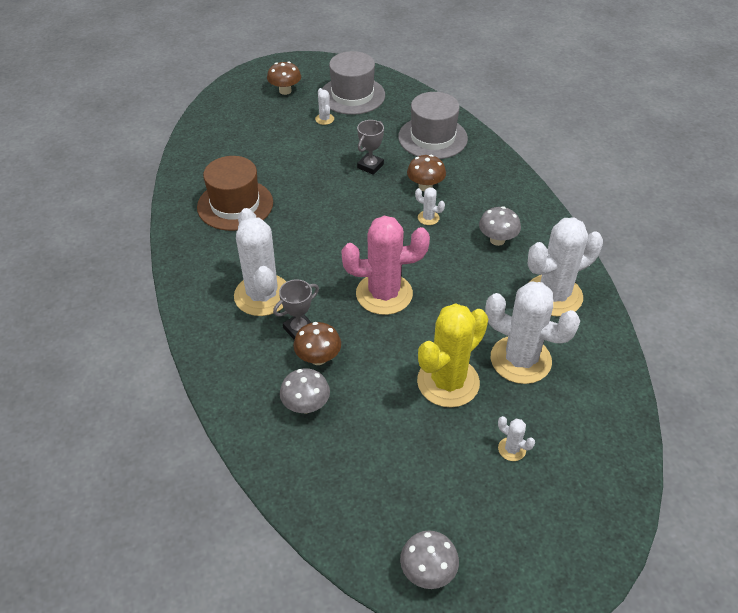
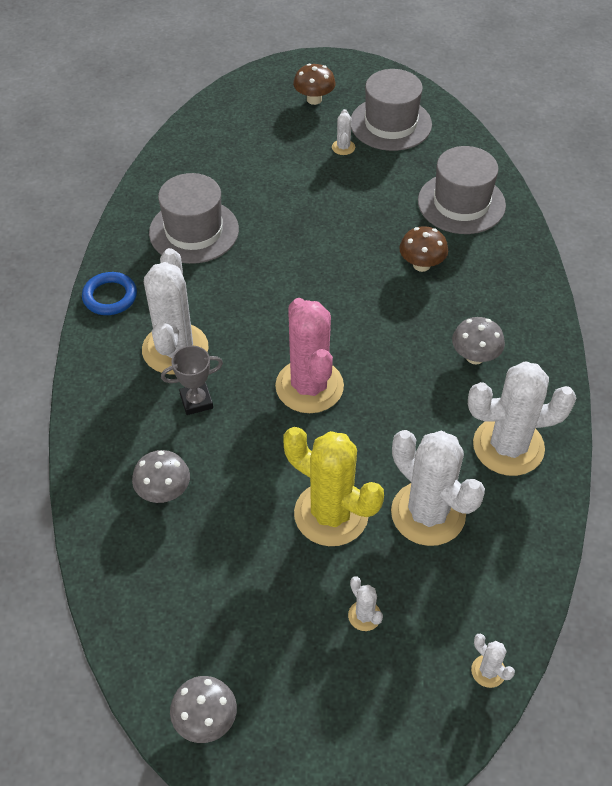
camera: 20 degrees right, 5 degrees up
brown hat [197,156,273,231] -> grey hat [149,173,239,264]
brown mushroom [293,322,341,365] -> none
pink cactus [341,216,430,315] -> pink cactus turned 60 degrees clockwise [275,298,344,413]
grey trophy [357,120,384,175] -> none
white cactus [415,187,445,225] -> white cactus moved to [471,634,515,688]
yellow cactus [417,303,488,408] -> yellow cactus turned 60 degrees clockwise [283,427,384,546]
none -> blue ring [82,272,137,315]

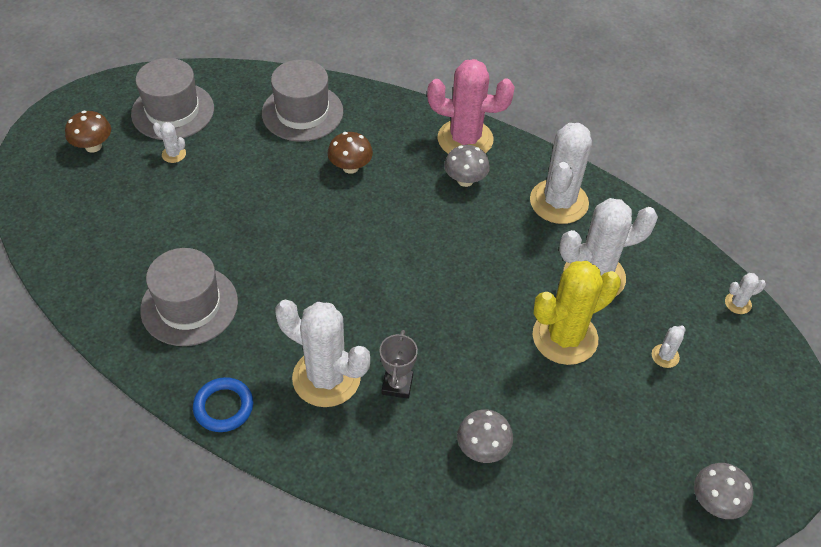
camera: 65 degrees left, 0 degrees up
pink cactus [275,298,344,413] -> pink cactus moved to [427,59,515,154]
white cactus [348,576,383,631] -> white cactus turned 45 degrees counterclockwise [652,326,686,368]

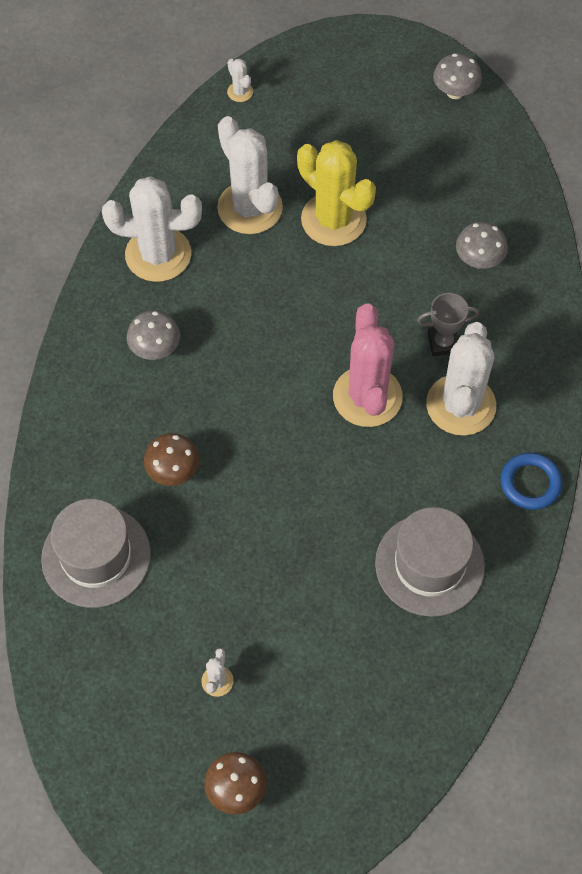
camera: 105 degrees left, 10 degrees up
grey hat [131,58,214,140] -> none
pink cactus [427,59,515,154] -> pink cactus moved to [333,303,403,427]
white cactus [652,326,686,368] -> none

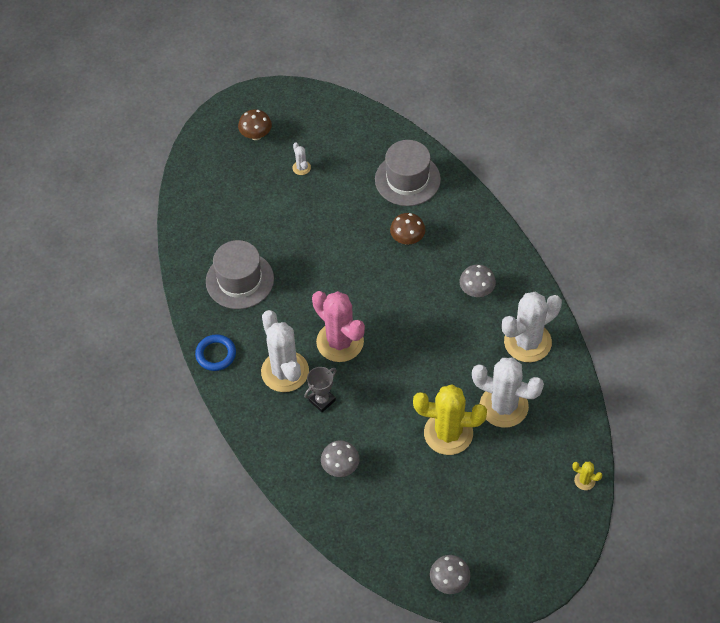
camera: 145 degrees right, 5 degrees down
white cactus [227,59,253,102] -> yellow cactus [572,462,602,490]

